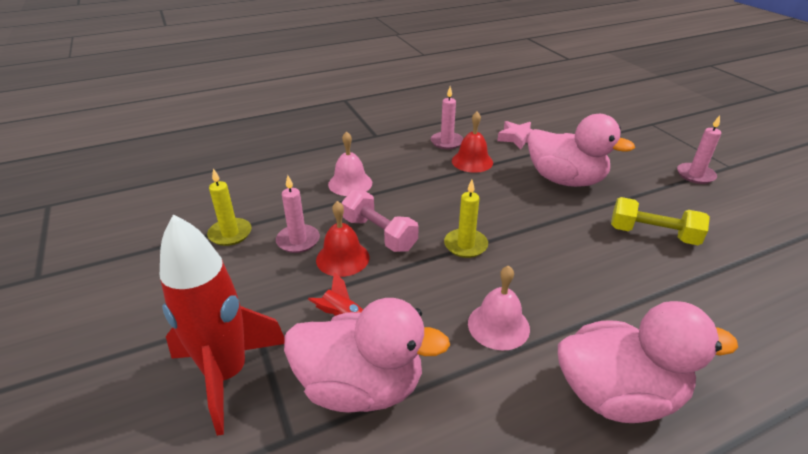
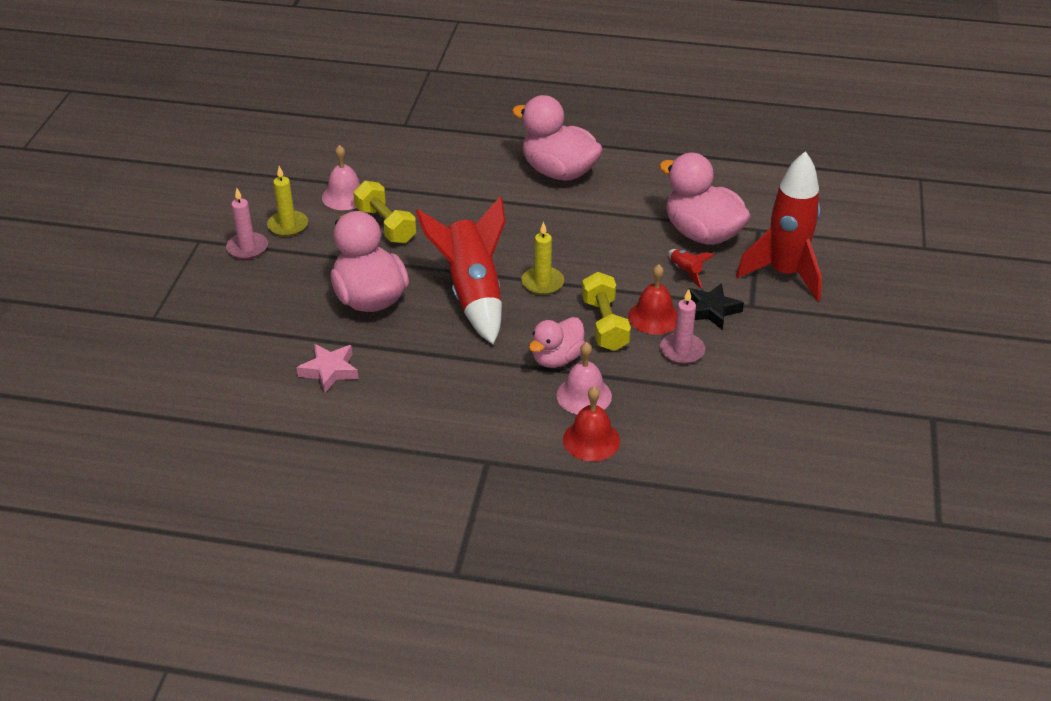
camera: 145 degrees left, 5 degrees up
yellow candle [207,168,252,246] -> yellow candle moved to [267,166,308,237]
pink dumbbell [342,190,418,252] -> yellow dumbbell [582,272,631,351]
pink candle [431,86,463,149] -> none
red bell [452,112,493,173] -> red bell moved to [563,386,620,461]
pink bell [468,265,530,350] -> pink bell moved to [322,145,360,210]
none -> red rocket [415,196,506,344]
none -> pink duck [529,317,585,368]
none -> black star [688,283,744,330]

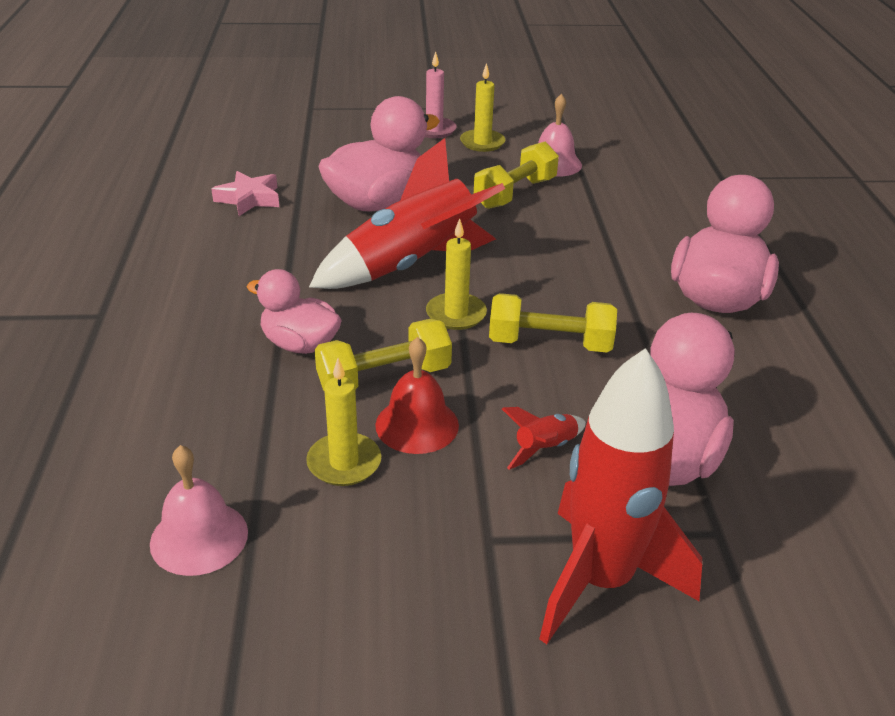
camera: 75 degrees right, 5 degrees down
pink bell [557,342,612,414] -> pink bell moved to [150,445,248,576]
red bell [563,386,620,461] -> none
pink candle [660,289,705,364] -> yellow candle [306,358,381,486]
black star [688,283,744,330] -> none
none -> yellow dumbbell [489,293,617,352]

